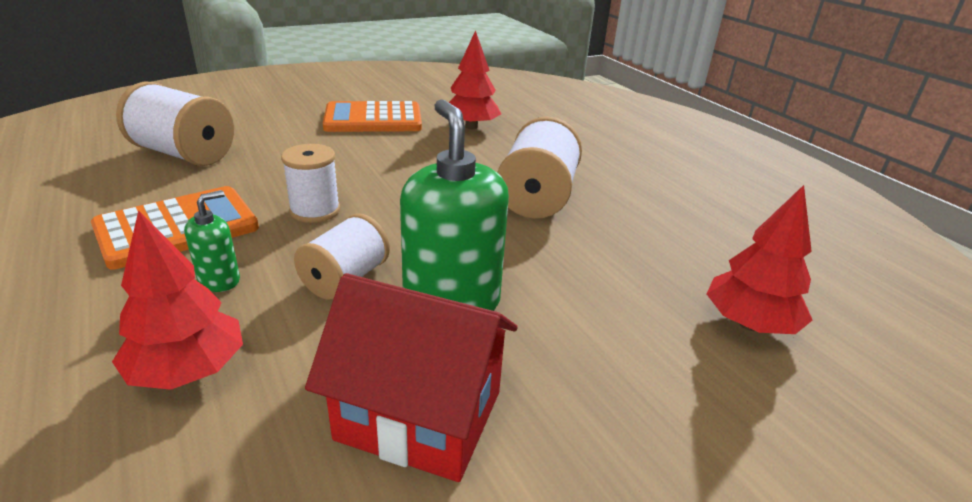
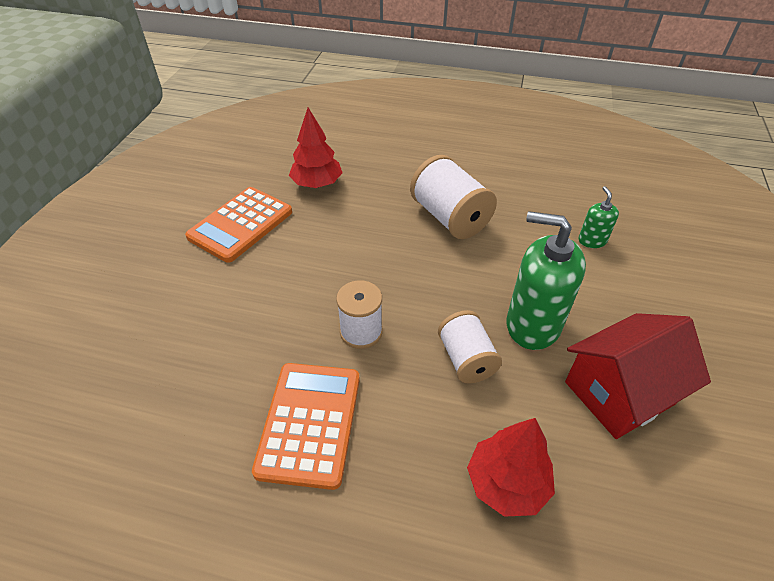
camera: 45 degrees left, 15 degrees up
white spool [116,82,234,166] -> none
green soap dispenser [184,191,240,292] -> green soap dispenser moved to [578,186,619,248]
red tree [707,185,812,334] -> none

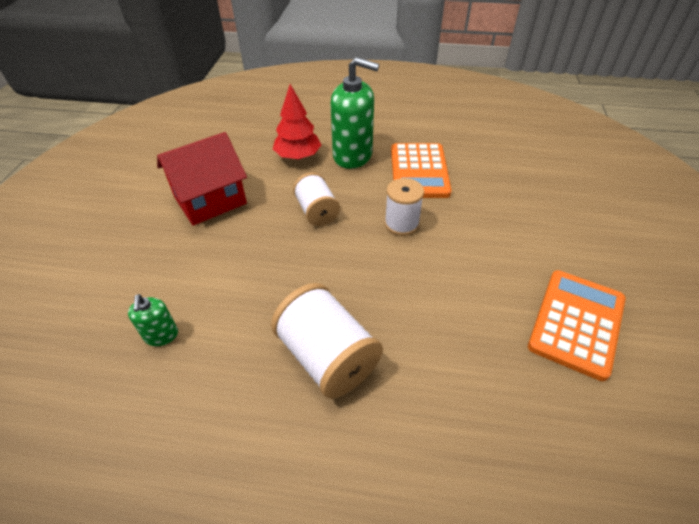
camera: 175 degrees right, 0 degrees up
red tree [289,108,343,188] -> none
green soap dispenser [506,211,586,350] -> green soap dispenser moved to [330,57,379,169]

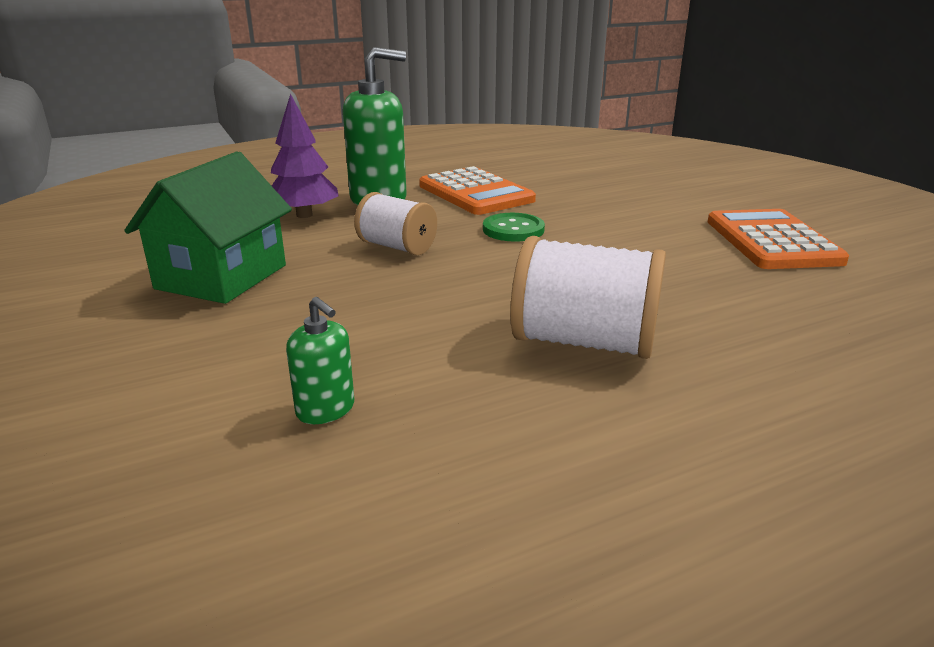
camera: 35 degrees left, 20 degrees down
red house [157,132,247,226] -> green house [124,152,292,304]
red tree [273,84,321,160] -> purple tree [271,94,339,218]
white spool [384,178,424,236] -> green button [483,213,545,242]

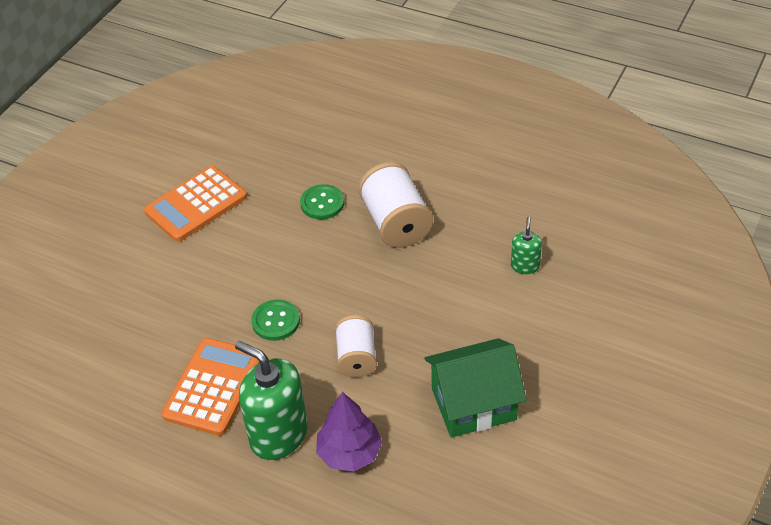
camera: 125 degrees left, 20 degrees up
none -> green button [300,184,344,219]

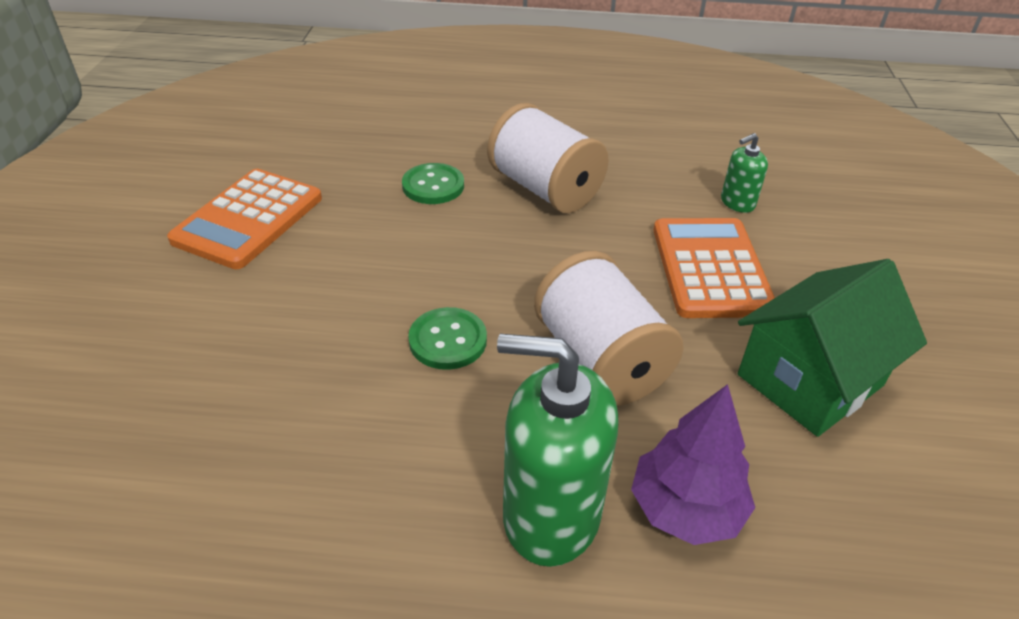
camera: 25 degrees left, 5 degrees down
orange calculator [161,338,260,436] -> orange calculator moved to [653,218,775,318]
white spool [335,315,377,377] -> white spool [534,251,684,406], size x1.54
green soap dispenser [511,217,542,274] -> green soap dispenser turned 105 degrees counterclockwise [721,133,768,213]

